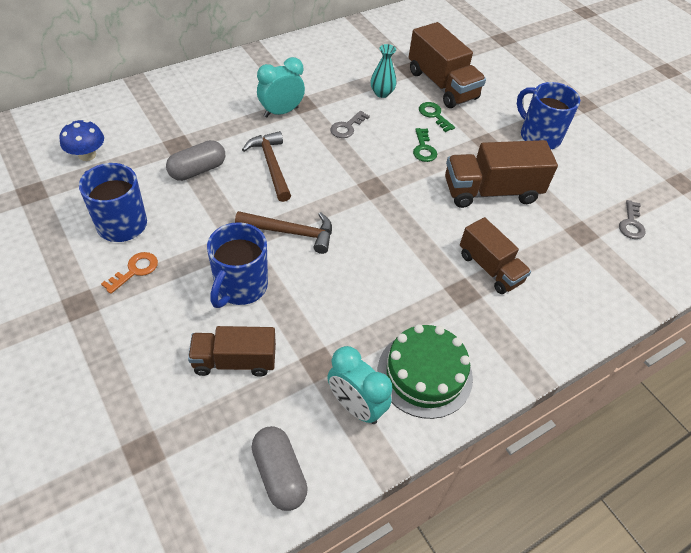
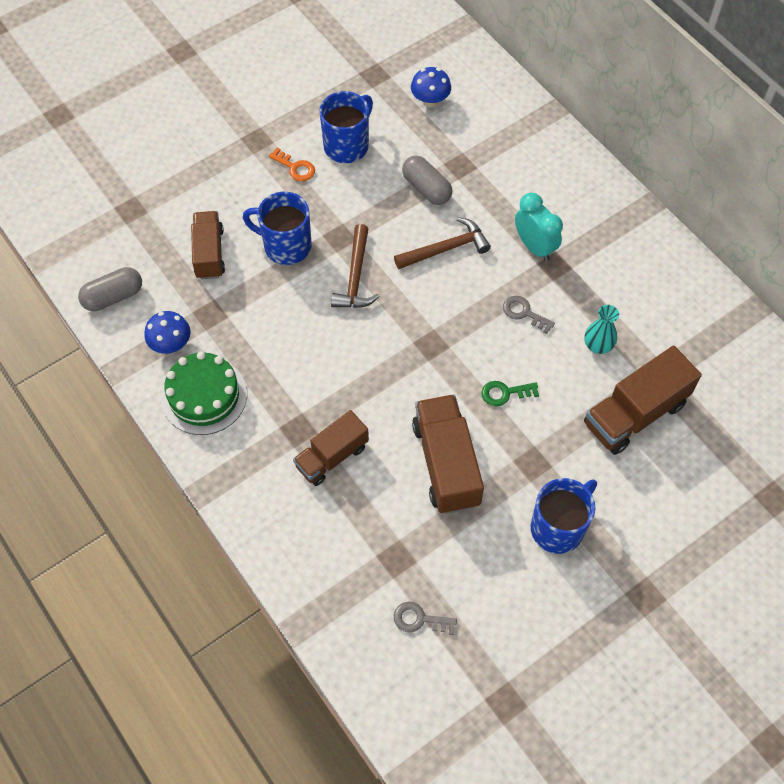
camera: 90 degrees right, 10 degrees up
turquoise clock [327,346,392,424] -> blue mushroom [144,311,191,354]
green key [419,102,455,132] -> none

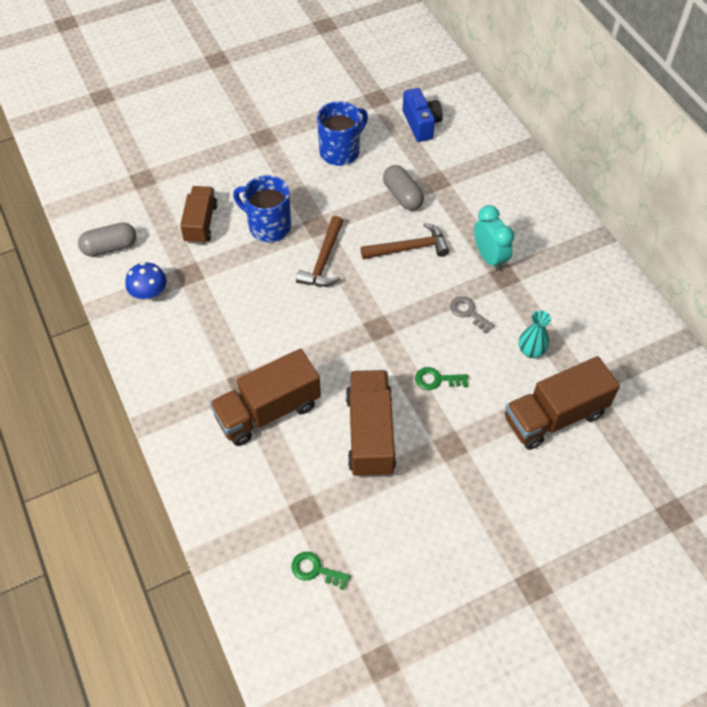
camera: 10 degrees right, 5 degrees down
green cake [161,352,247,435] -> none
orange key [269,148,315,181] -> none
brown truck [293,410,369,486] -> brown truck [210,349,321,446], size x1.50
grey key [394,602,457,635] -> green key [291,552,350,590]
blue mushroom [411,67,451,107] -> blue camera [403,88,443,142]
blue mug [531,478,597,554] -> none

